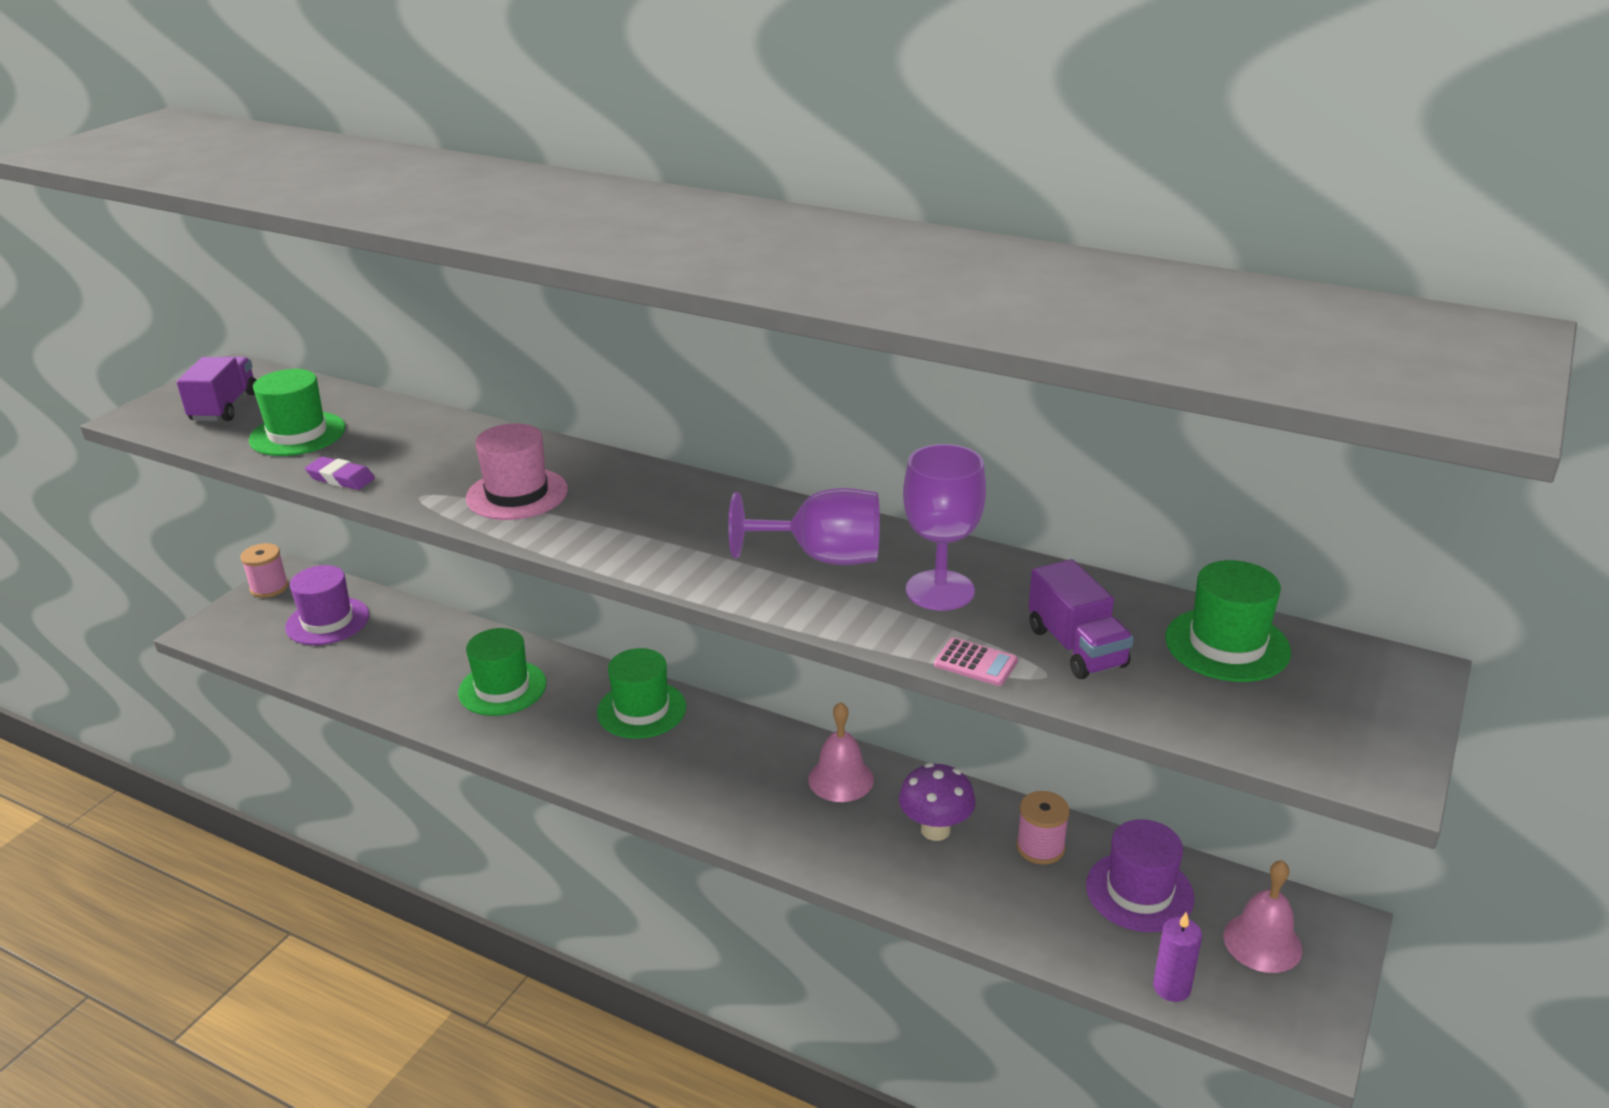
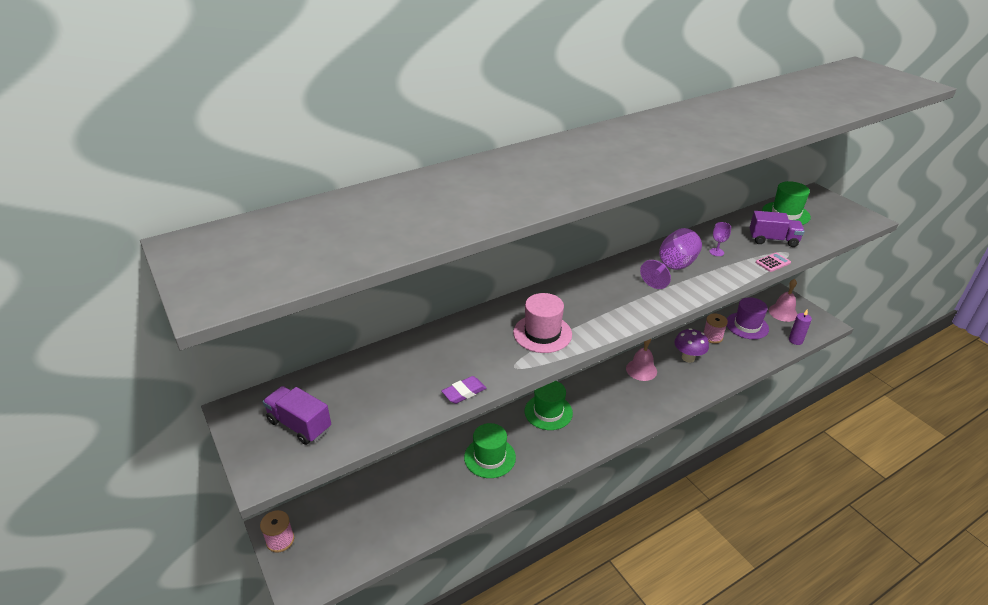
camera: 60 degrees left, 5 degrees up
green hat [249,369,346,456] -> none
purple hat [285,565,369,645] -> none
purple goblet [903,444,986,611] -> purple goblet [709,222,731,256], size x0.48

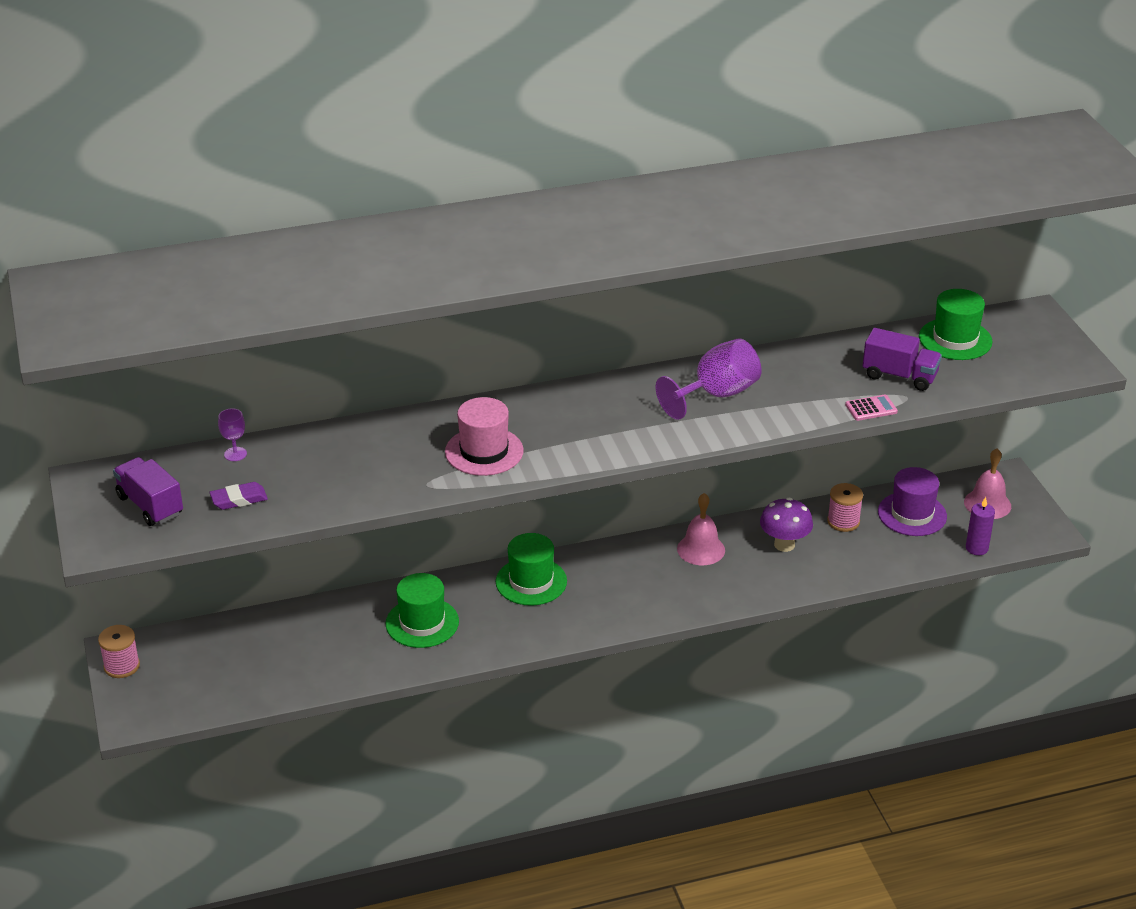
camera: 15 degrees right, 0 degrees up
purple eraser [441,376,487,404] -> purple eraser moved to [209,482,268,510]
purple goblet [709,222,731,256] -> purple goblet moved to [218,408,247,461]

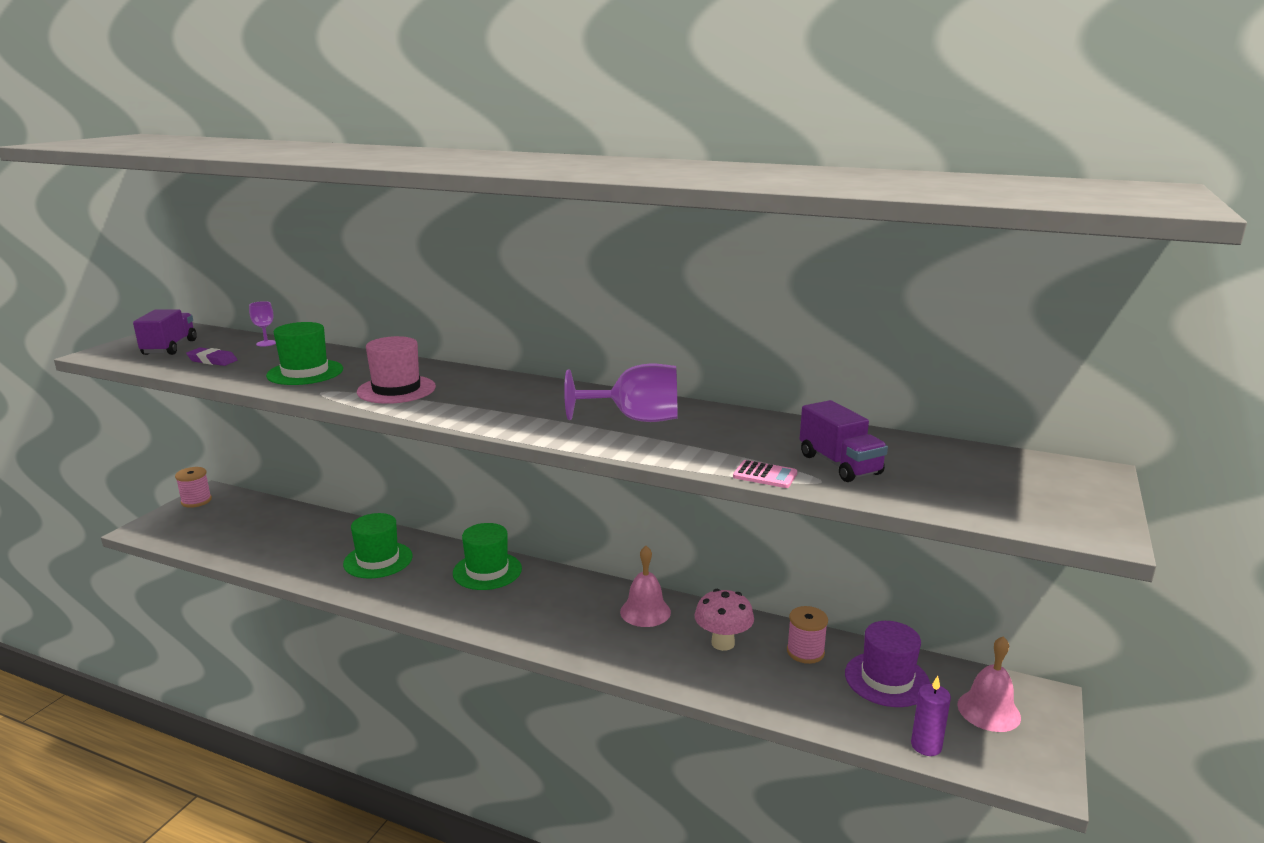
camera: 40 degrees right, 15 degrees down
purple mushroom [760,498,813,552] -> pink mushroom [694,589,754,651]
green hat [919,289,993,360] -> green hat moved to [266,322,343,385]

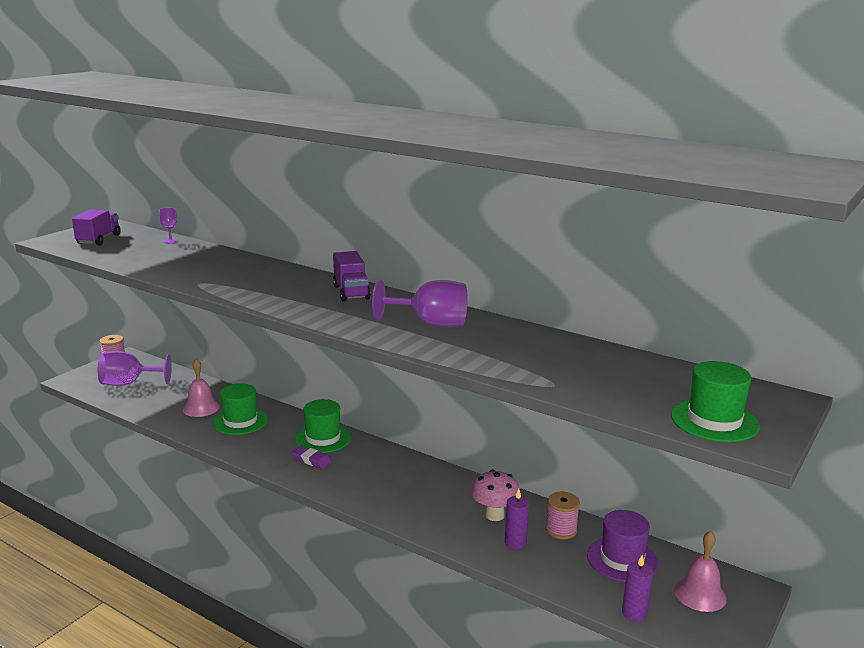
camera: 10 degrees right, 0 degrees up
purple eraser [186,348,238,366] -> purple eraser moved to [292,446,332,469]
green hat [266,322,343,385] -> green hat moved to [671,361,760,442]
pink hat [357,336,436,404] -> none
pink bell [620,546,671,627] -> pink bell moved to [183,359,220,417]
pink calculator [733,460,797,488] -> none
purple truck [800,400,888,482] -> purple truck moved to [333,251,371,302]
none -> purple goblet [98,351,172,386]
none -> purple candle [505,489,529,549]

